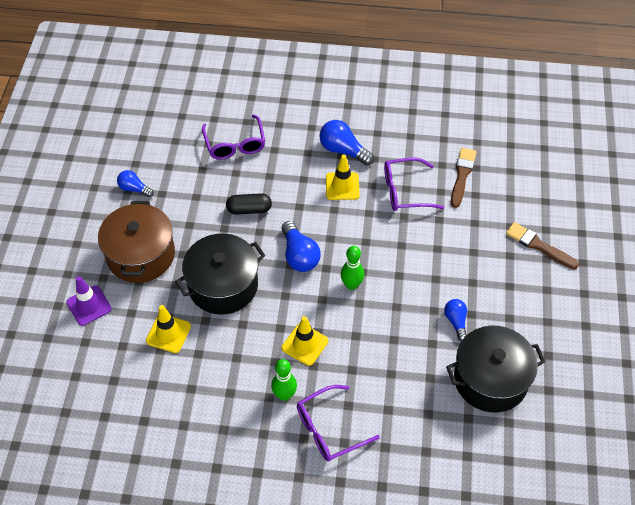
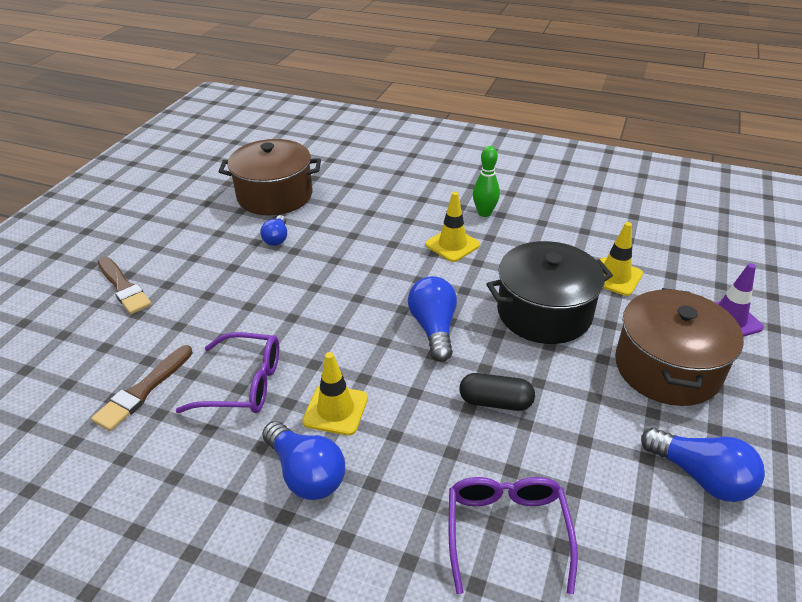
camera: 165 degrees left, 15 degrees down
blue light bulb [117,170,154,197] -> blue light bulb [641,428,765,502], size x1.60
purple glasses [297,385,380,462] -> none
green bowling pin [341,246,364,290] -> none
black pot [446,326,546,413] -> brown pot [219,139,321,216]

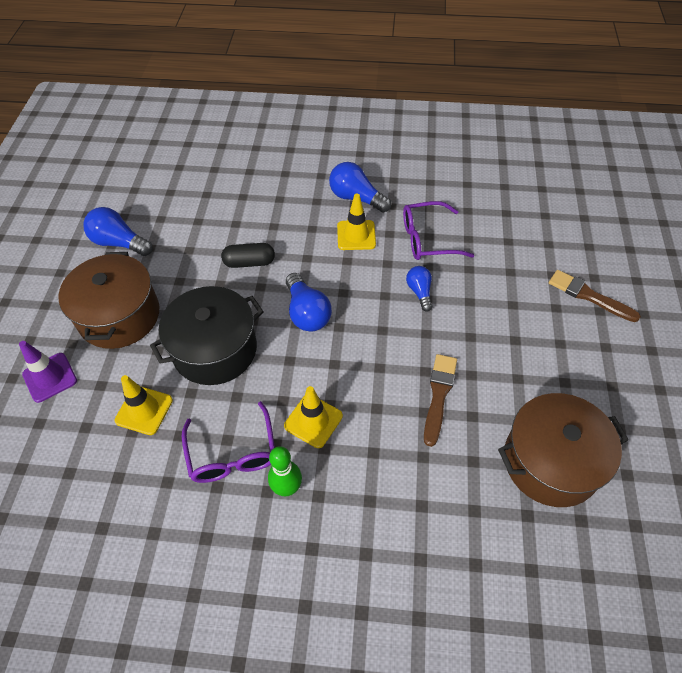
camera: 165 degrees right, 15 degrees up
brown brush [91,345,193,431] -> brown brush moved to [424,354,457,447]
blue light bulb [260,215,287,246] -> blue light bulb moved to [406,266,432,312]
purple glasses [449,477,578,594] -> purple glasses moved to [182,401,275,483]

